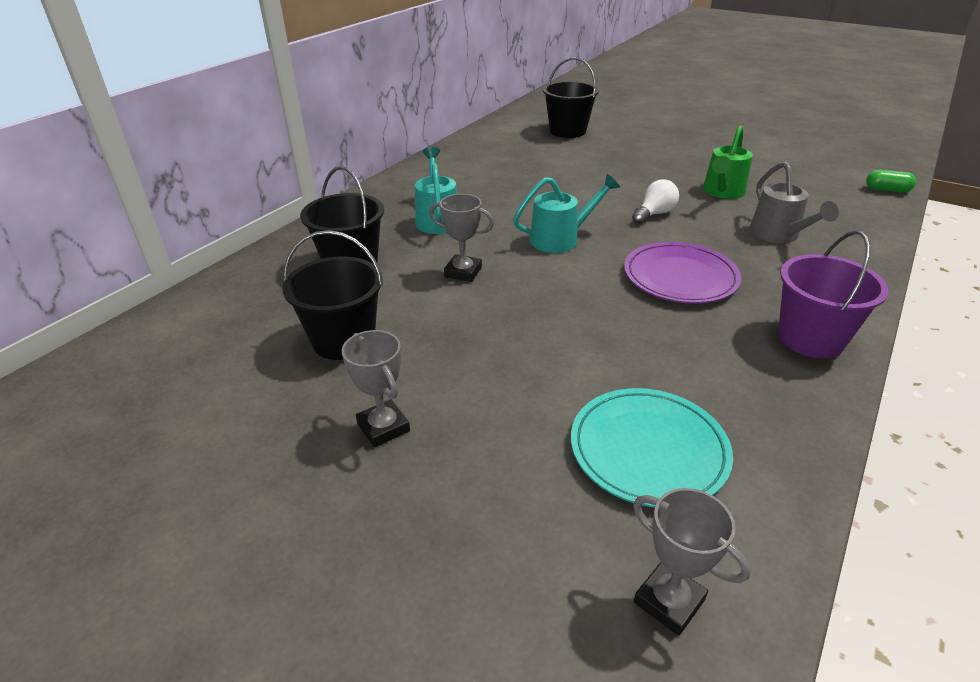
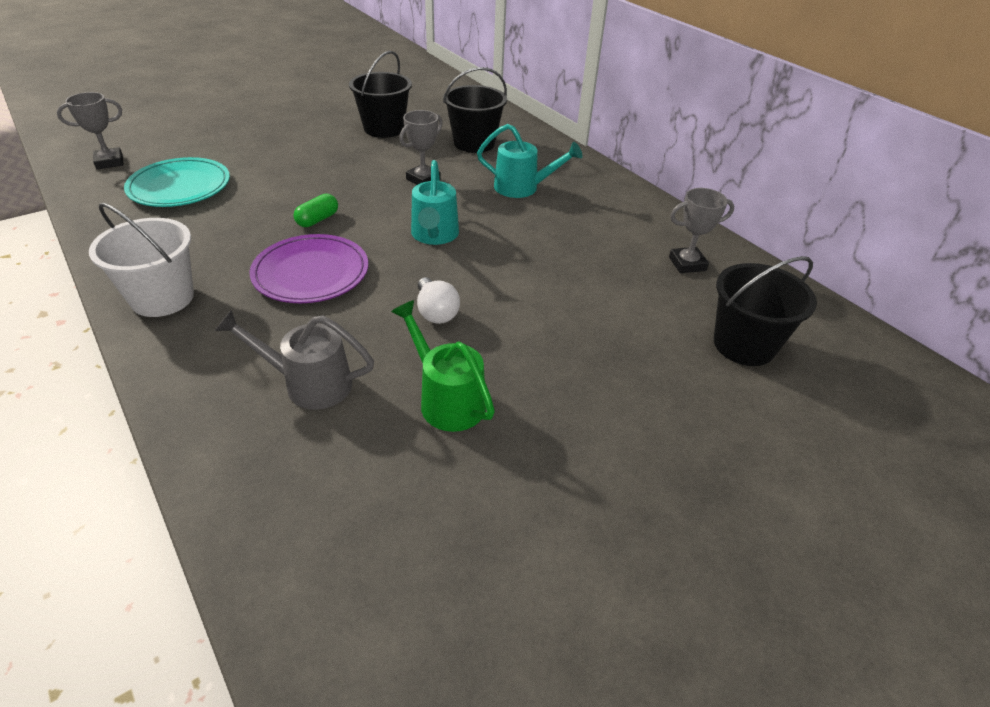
camera: 110 degrees right, 5 degrees up
grey trophy [342,330,410,447] -> grey trophy moved to [669,188,734,273]
purple bucket [778,230,889,358] -> white bucket [89,203,194,317]
green capsule [866,170,916,192] -> green capsule moved to [294,194,338,227]

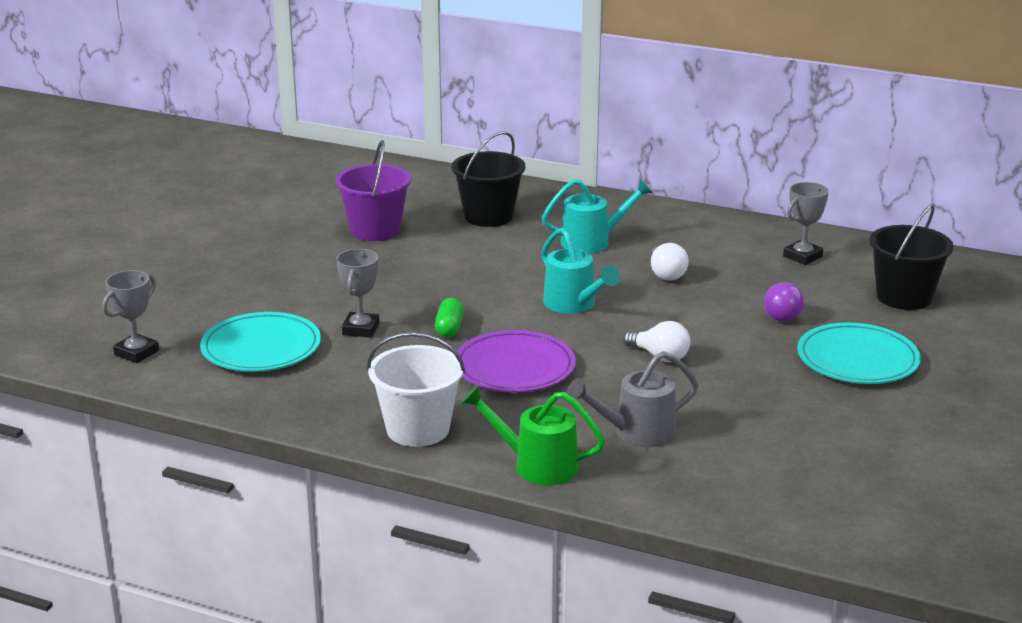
camera: 30 degrees left, 15 degrees down
black bucket [349,51,412,138] -> purple bucket [336,140,411,241]
green watering can [391,300,495,432] -> green watering can moved to [461,385,605,485]
grey trophy [399,110,443,185] -> grey trophy moved to [336,249,379,338]
none -> white light bulb [651,243,689,281]
none -> purple light bulb [764,282,804,322]
none -> turquoise plate [797,322,921,384]

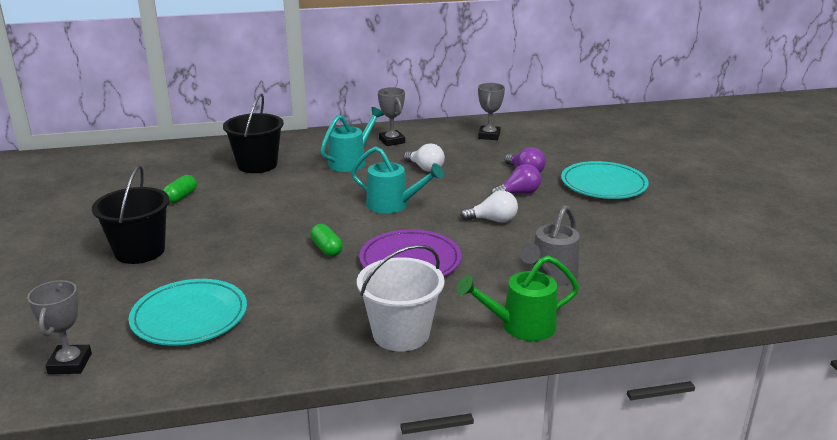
camera: 35 degrees left, 0 degrees up
purple bucket [336,140,411,241] -> green capsule [163,175,197,203]
grey trophy [336,249,379,338] -> grey trophy moved to [378,87,405,146]
black bucket [869,204,954,310] -> black bucket moved to [92,166,169,264]
none -> purple light bulb [491,164,541,194]

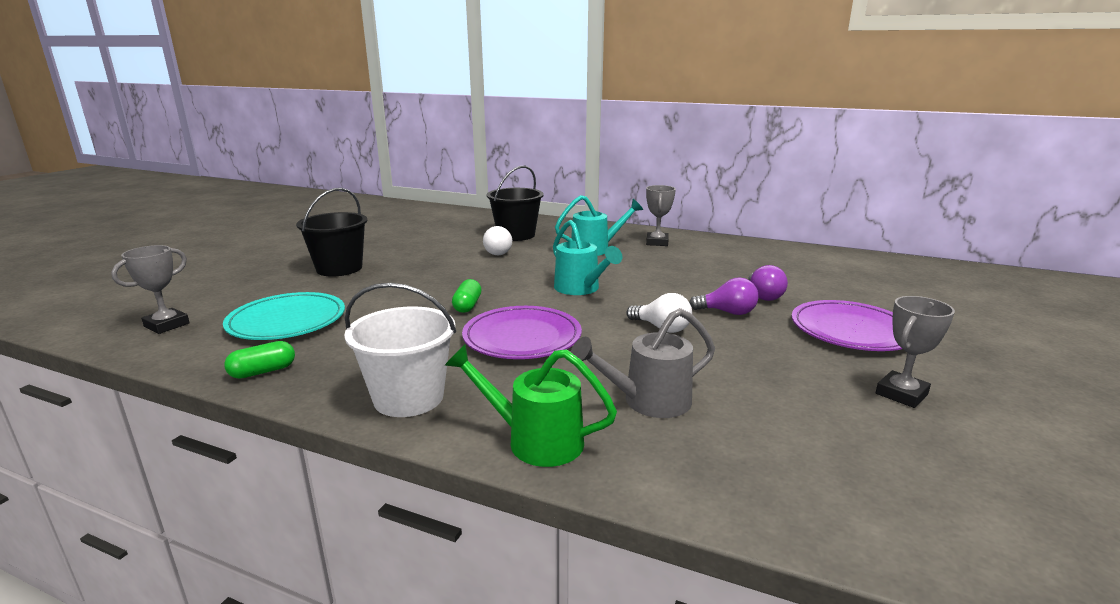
camera: 35 degrees right, 5 degrees down
green capsule [163,175,197,203] -> green capsule moved to [224,341,295,379]
white light bulb [404,143,445,172] -> white light bulb moved to [483,226,512,255]
grey trophy [478,83,505,140] -> grey trophy moved to [876,296,955,408]
turquoise plate [561,161,649,199] -> purple plate [792,300,902,351]

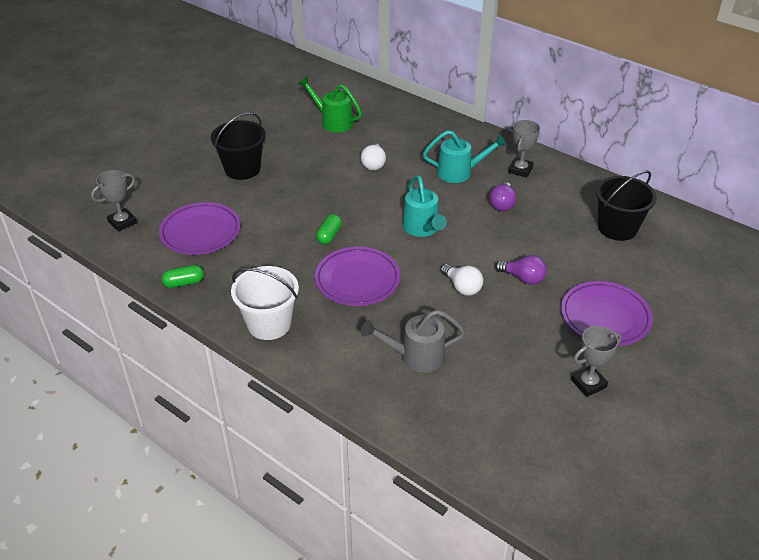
camera: 15 degrees right, 20 degrees up
turquoise plate [223,292,345,340] -> purple plate [159,202,241,255]
green watering can [445,344,617,467] -> green watering can moved to [298,76,362,133]
black bucket [486,166,544,241] -> black bucket moved to [596,170,657,241]
purple light bulb [748,265,788,301] -> purple light bulb moved to [489,182,517,211]

